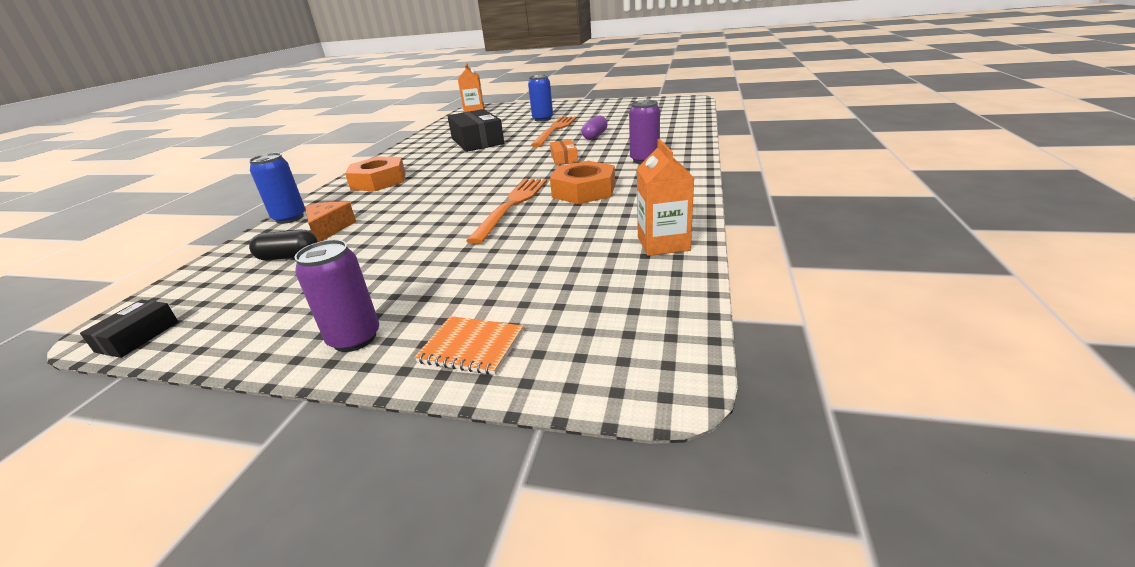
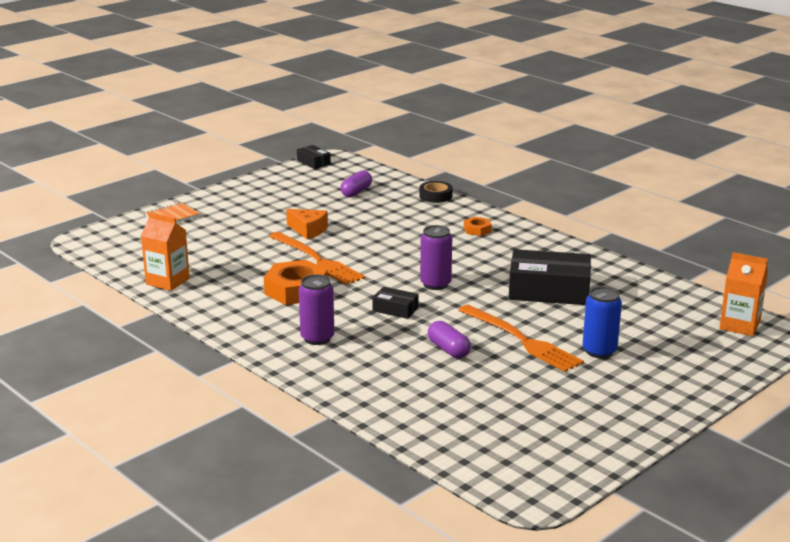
camera: 120 degrees right, 5 degrees down
blue can [249,153,305,224] -> black tape [419,181,453,203]
black capsule [249,229,318,260] -> purple capsule [340,170,372,197]
purple can [294,240,379,352] -> purple can moved to [420,225,452,290]
orange cheese [306,201,356,242] -> orange cheese moved to [286,209,328,239]
orange nut [345,157,406,191] -> orange nut [464,217,492,236], size x0.50
orange box [550,140,578,165] -> black box [372,287,419,319]

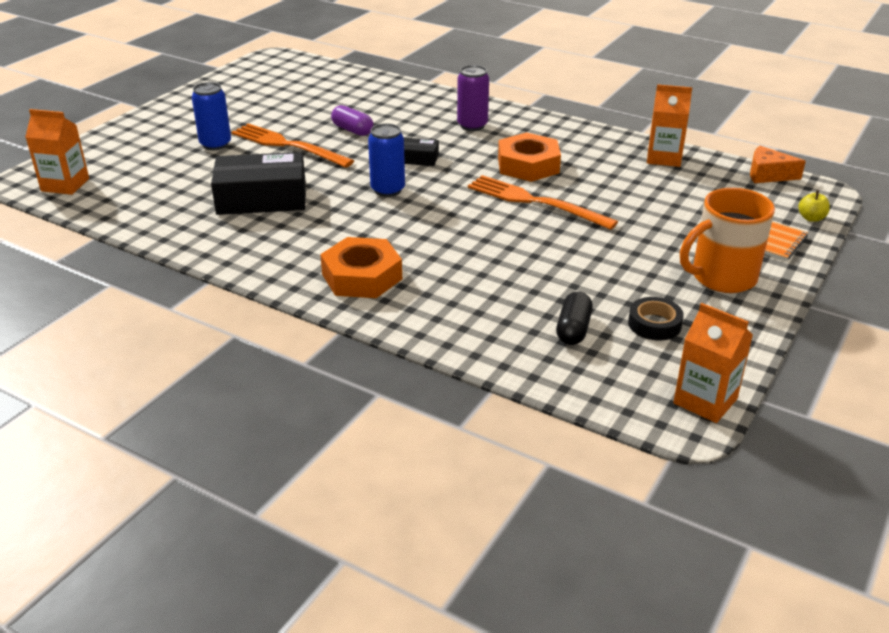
camera: 165 degrees right, 10 degrees up
orange cheese [286,209,328,239] -> orange cheese moved to [750,146,806,183]
black box [297,145,331,169] -> orange carton [673,303,753,423]
purple capsule [340,170,372,197] -> black capsule [556,291,593,345]
black tape [419,181,453,203] -> black tape moved to [628,297,684,341]
purple can [420,225,452,290] -> blue can [368,123,405,197]
orange nut [464,217,492,236] -> orange nut [320,237,402,298], size x2.02
none -> orange mug [680,188,775,293]
none -> yellow apple [798,190,830,222]

